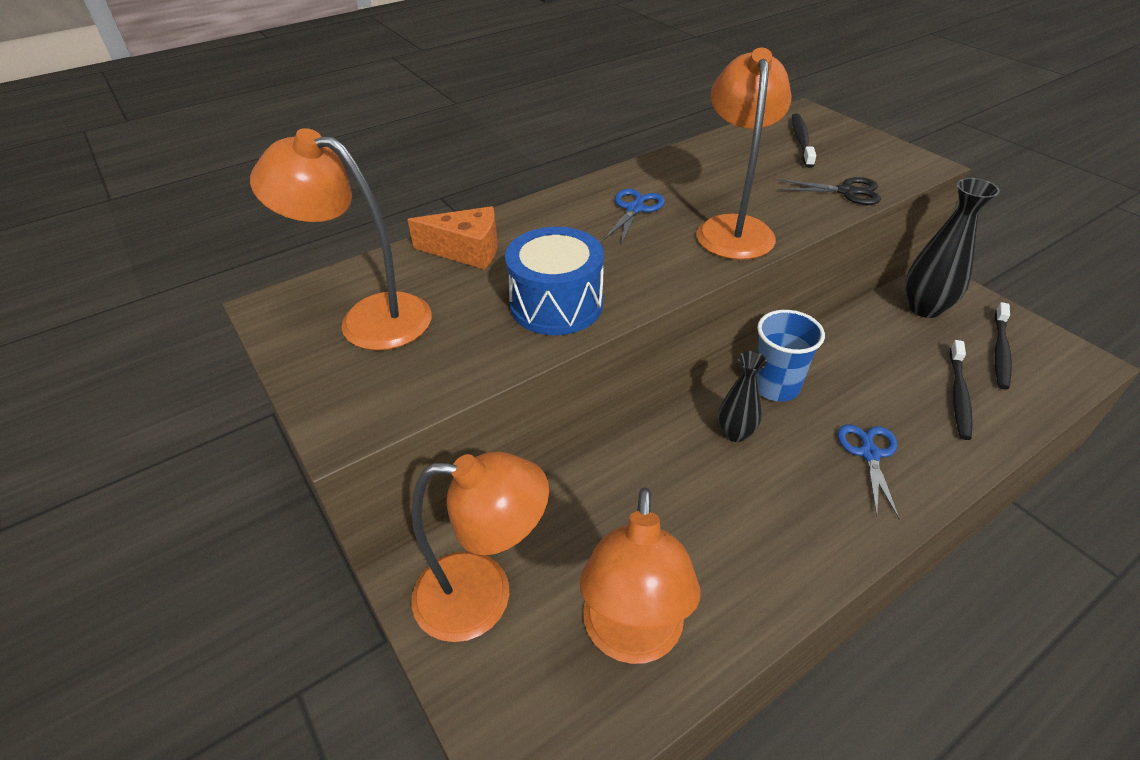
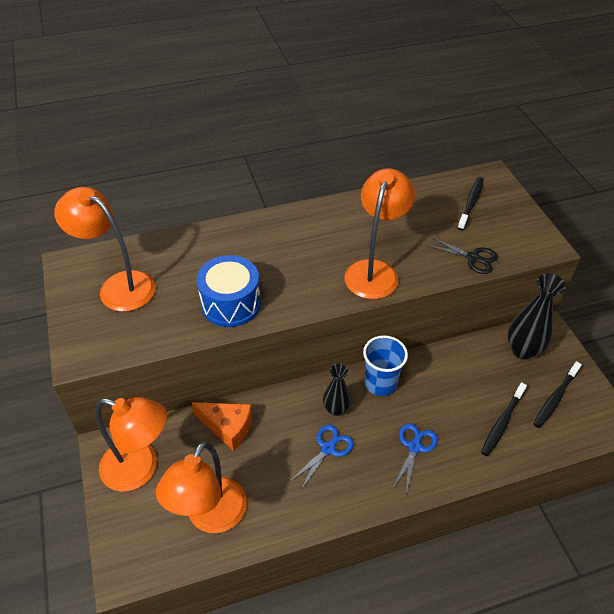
camera: 15 degrees right, 5 degrees up
orange cheese [407,206,498,270] -> orange cheese moved to [191,402,252,451]
blue scissors [603,189,665,245] -> blue scissors moved to [289,424,354,491]

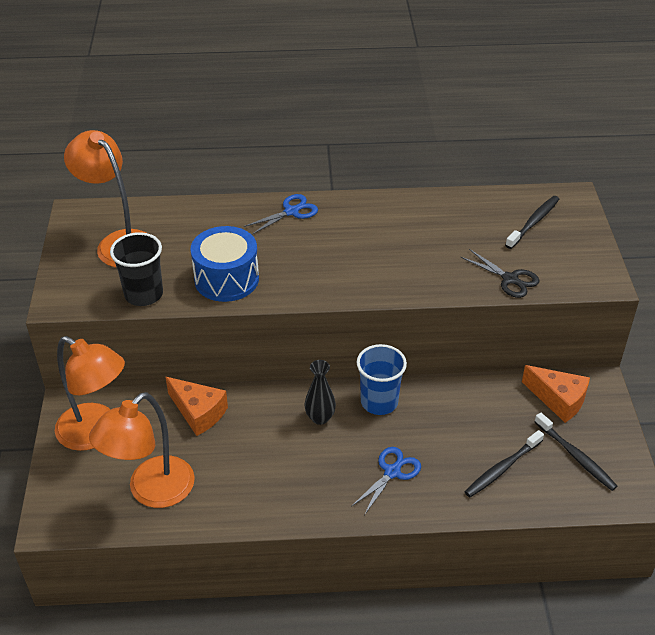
camera: 15 degrees right, 5 degrees down
blue scissors [289,424,354,491] -> blue scissors moved to [244,194,318,235]
orange lamp [344,168,415,299] -> none
black vase [508,273,566,360] -> orange cheese [522,365,590,423]
black toothbrush [533,361,582,428] -> black toothbrush turned 90 degrees counterclockwise [535,413,617,491]
none -> black cup [110,232,163,306]

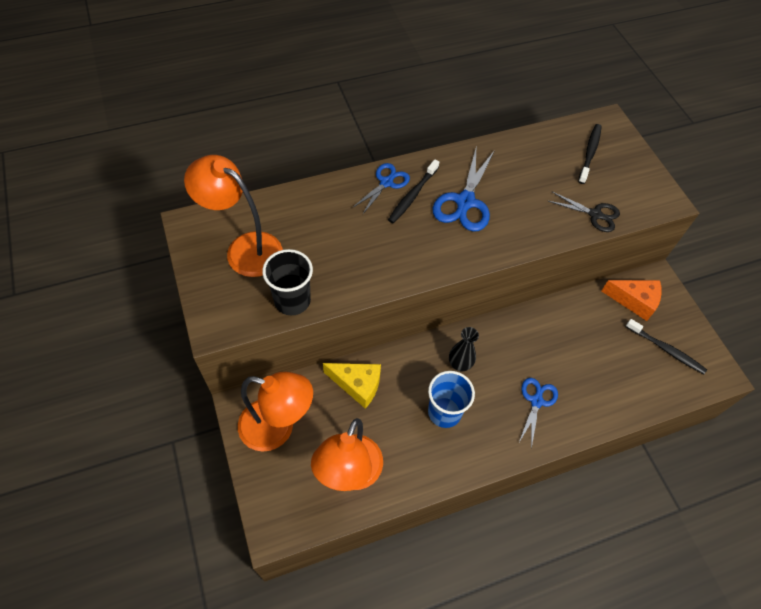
camera: 20 degrees left, 15 degrees up
orange cheese [165,377,228,436] -> yellow cheese [323,363,381,409]
blue drum [190,226,259,302] -> none
blue cup [357,344,407,415] -> blue cup moved to [428,371,475,428]
black toothbrush [465,430,544,497] -> black toothbrush moved to [388,159,439,223]
none -> blue scissors [432,145,495,232]

